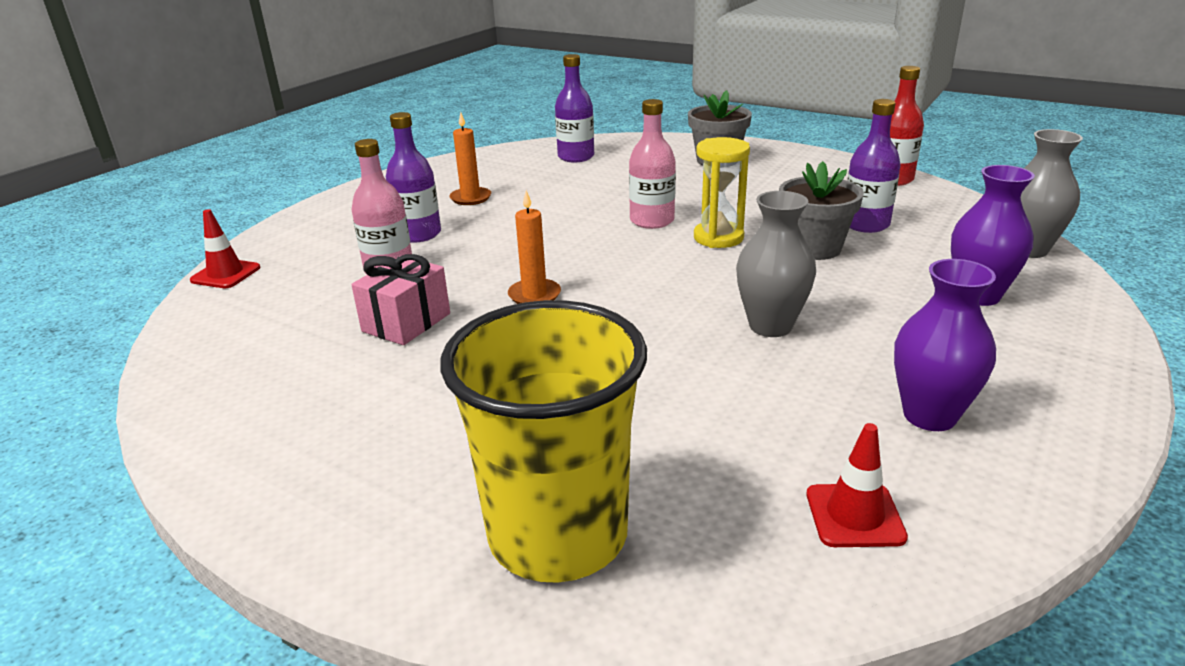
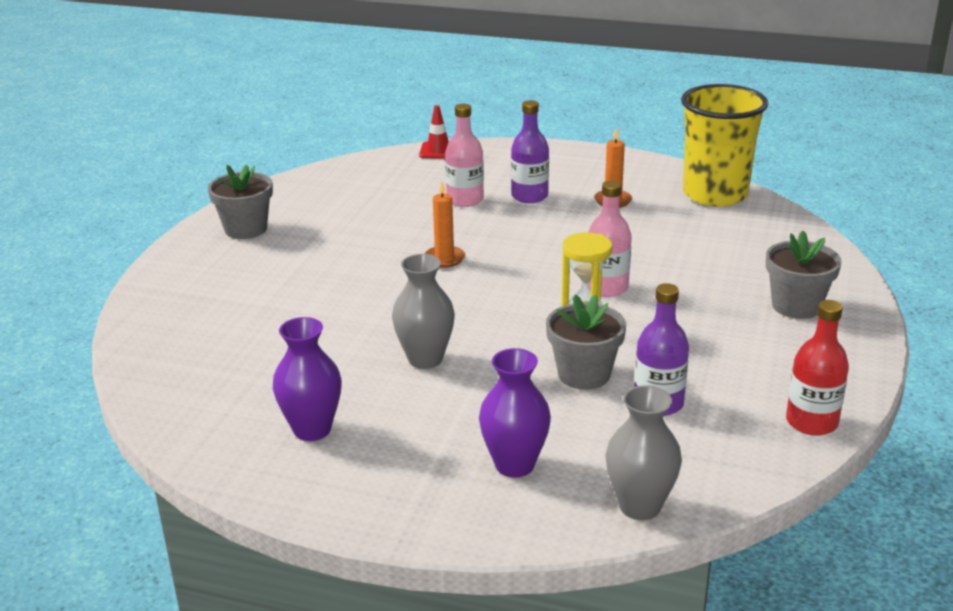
camera: 75 degrees right, 0 degrees up
pink gift [351,254,450,345] -> none
yellow cup [440,300,647,583] -> yellow cup moved to [681,84,768,206]
purple bottle [555,54,594,162] -> none
red traffic cone [807,423,908,547] -> none
none -> grey flower pot [208,165,273,239]

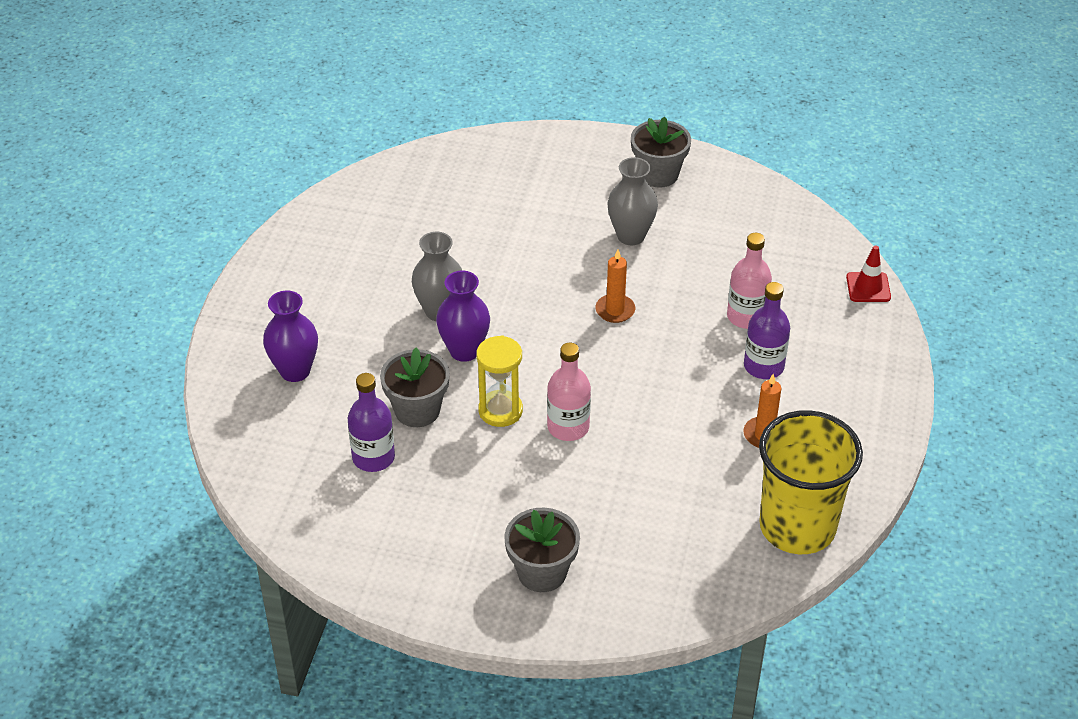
camera: 85 degrees right, 15 degrees up
purple vase [273,317,342,441] -> purple vase moved to [436,271,490,362]
grey vase [605,385,682,520] -> grey vase moved to [607,157,658,245]
red bottle [786,300,849,436] -> none

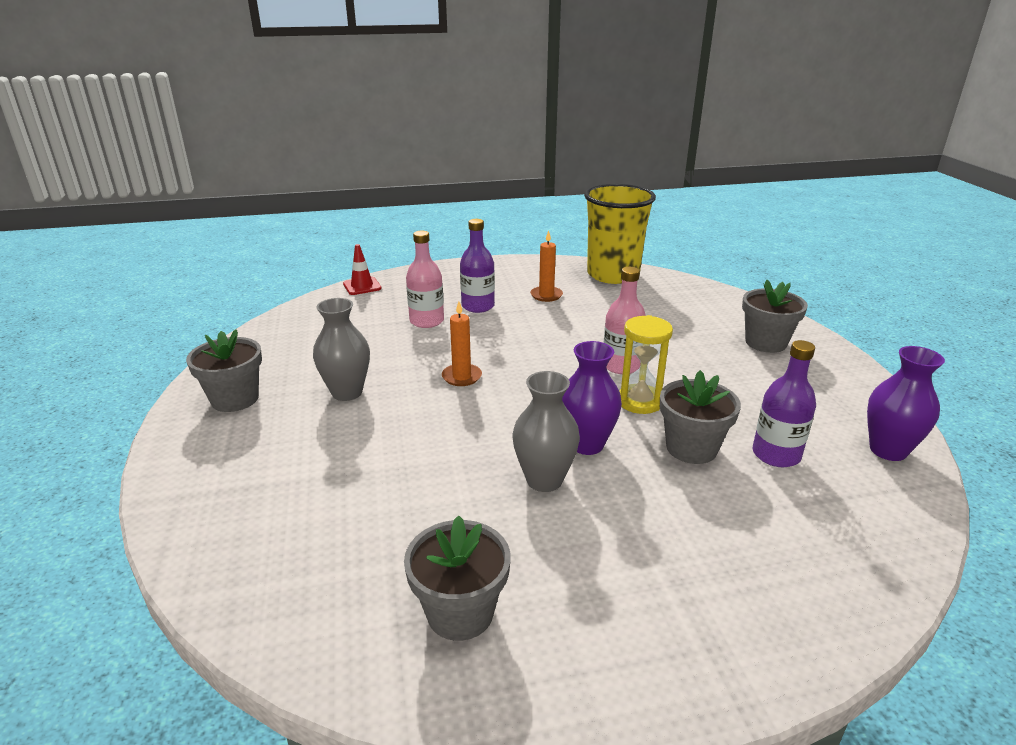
camera: 115 degrees left, 15 degrees down
purple vase [263,291,318,382] -> purple vase moved to [867,346,945,461]
none -> grey flower pot [404,515,510,641]

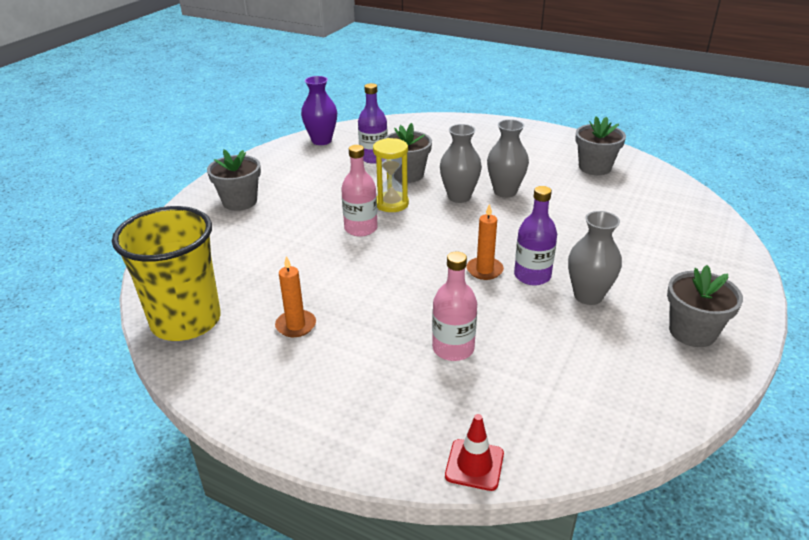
camera: 140 degrees left, 5 degrees up
purple bottle [460,219,495,313] -> purple bottle moved to [514,186,557,286]
purple vase [562,341,622,455] -> grey vase [440,124,482,203]

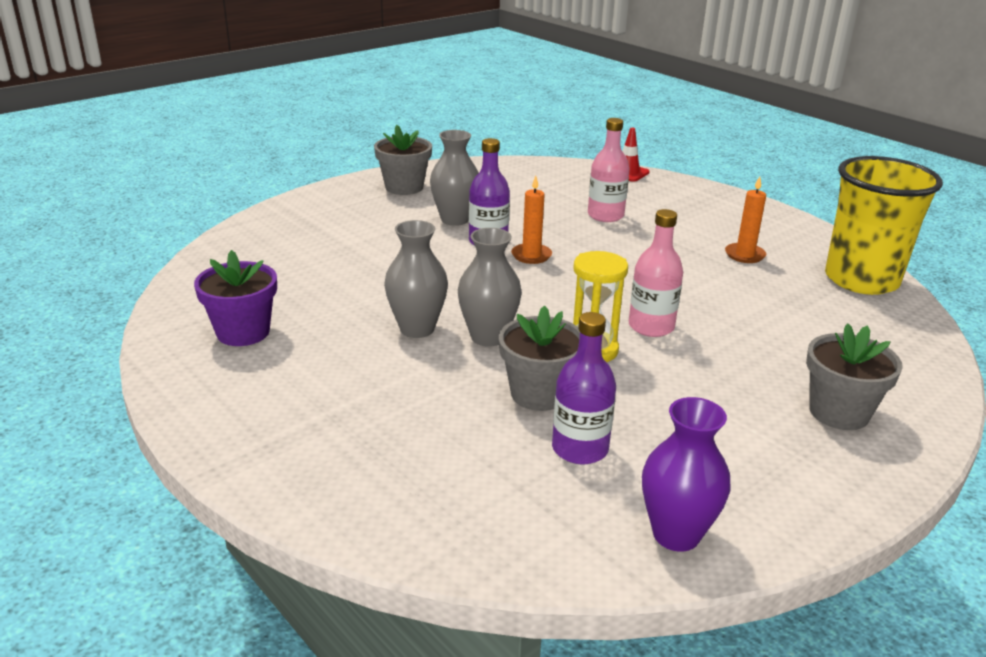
camera: 160 degrees left, 5 degrees down
grey flower pot [575,116,626,175] -> purple flower pot [194,250,277,346]

